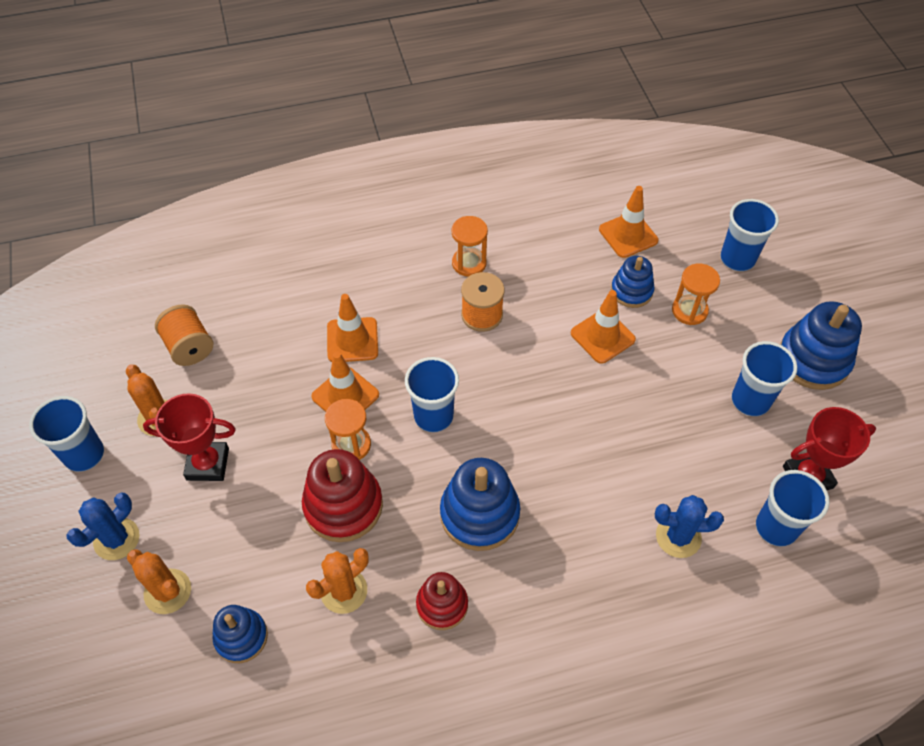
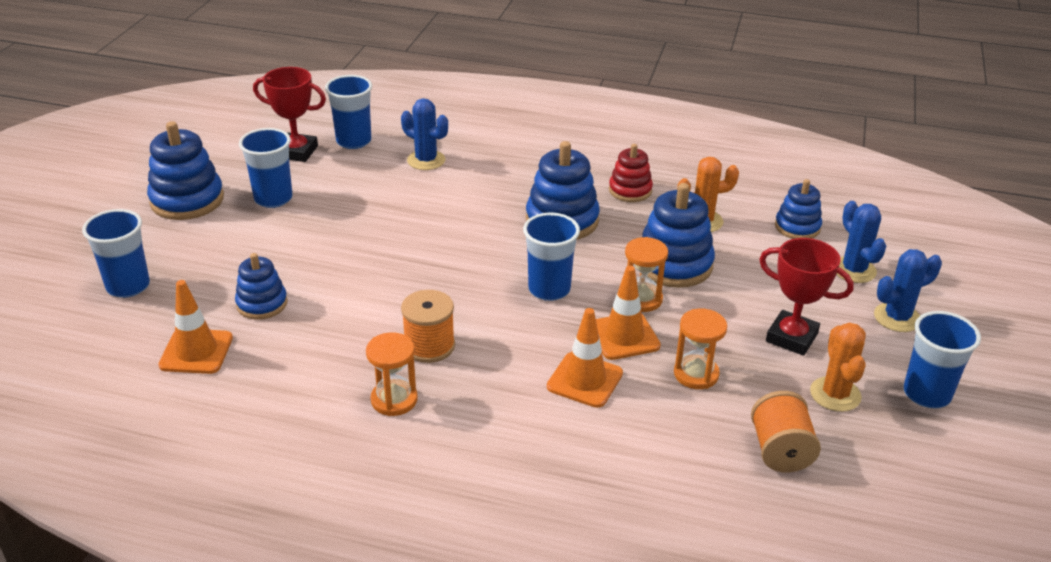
camera: 150 degrees left, 20 degrees down
orange cactus [127,549,191,614] -> blue cactus [836,201,886,283]
red stacking toy [302,449,383,542] -> blue stacking toy [642,183,715,288]
orange traffic cone [571,290,636,364] -> none
orange hourglass [672,264,720,325] -> orange hourglass moved to [674,309,727,389]

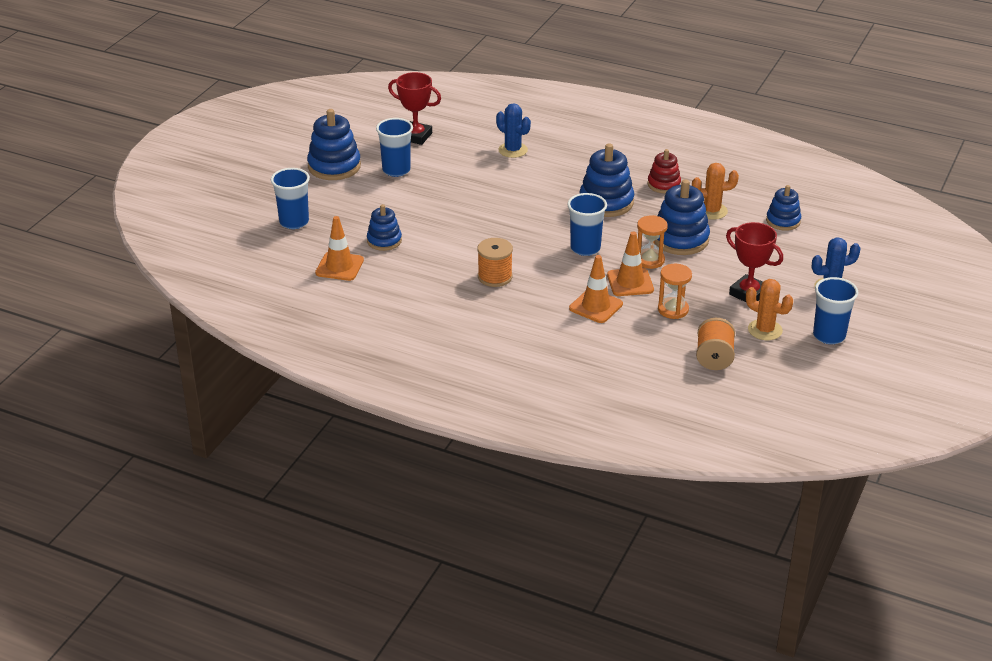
camera: 10 degrees right, 0 degrees up
blue cup [325,75,372,149] -> none
orange hourglass [366,332,418,416] -> none
orange cactus [810,323,866,412] -> orange cactus turned 60 degrees counterclockwise [746,279,793,340]
blue cactus [836,201,886,283] -> none

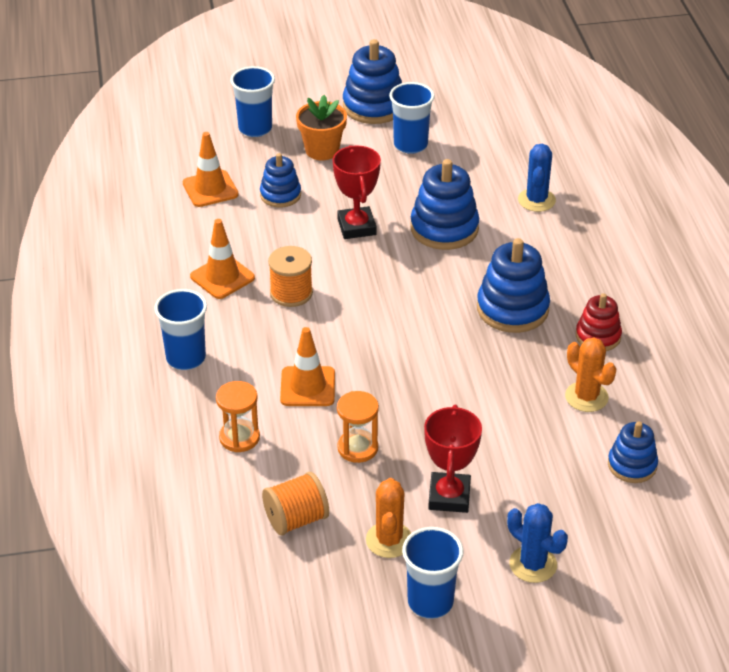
camera: 55 degrees right, 5 degrees up
red trophy [388,72,441,145] -> red trophy moved to [333,145,381,239]
blue cup [567,193,607,256] -> blue cup moved to [154,289,207,370]
orange traffic cone [607,232,654,296] -> orange traffic cone moved to [190,219,255,299]
orange hourglass [637,215,668,269] -> orange hourglass moved to [216,381,260,452]
blue stacking toy [655,179,710,255] -> blue stacking toy moved to [410,159,479,250]
none -> orange flower pot [296,95,347,160]

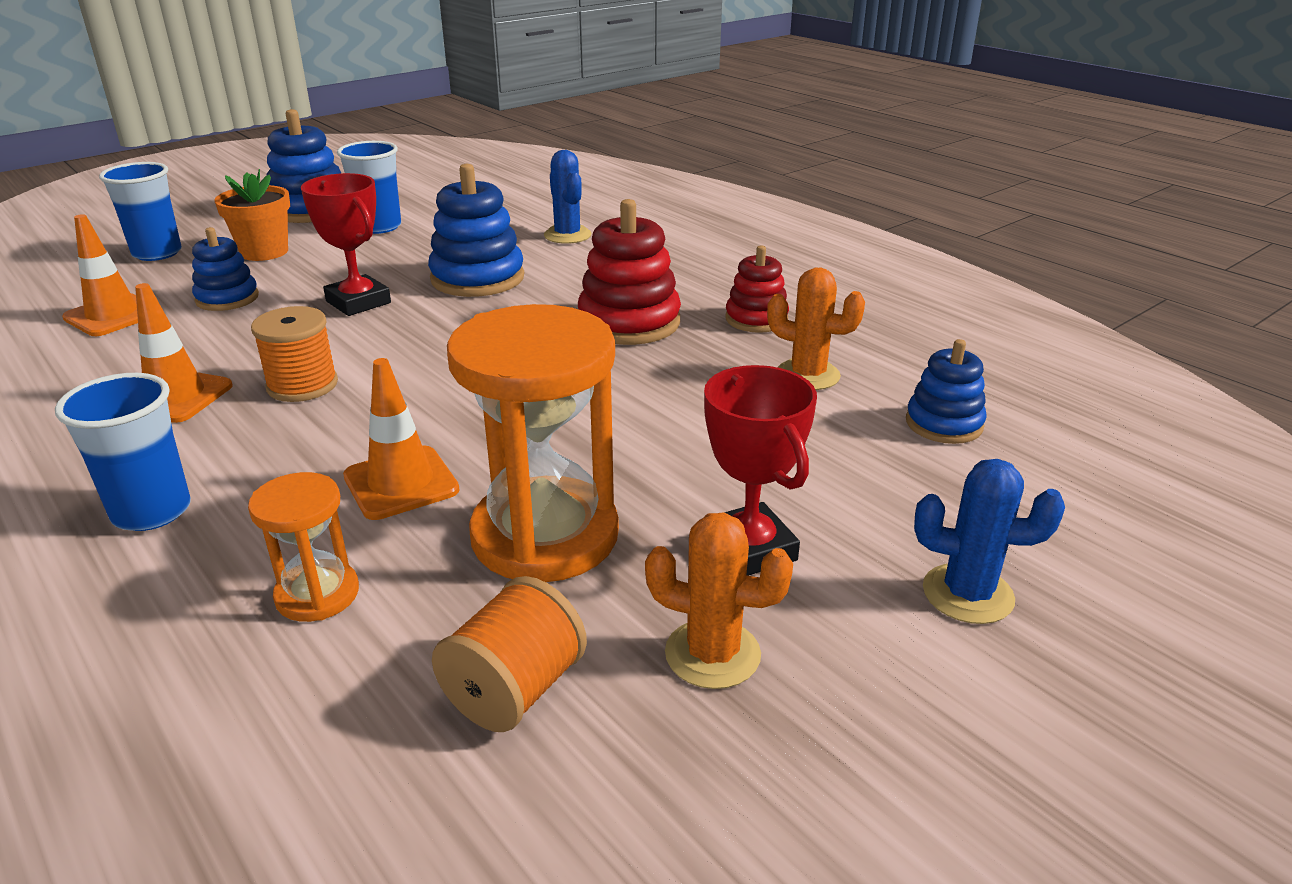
camera: 30 degrees left, 10 degrees down
orange hourglass [337,391,379,463] -> orange hourglass [447,304,619,582], size x1.96
orange cactus [366,478,411,558] -> orange cactus turned 45 degrees counterclockwise [645,512,793,689]
blue cup [402,527,463,619] -> none
blue stacking toy [477,238,550,333] -> red stacking toy [578,199,681,345]

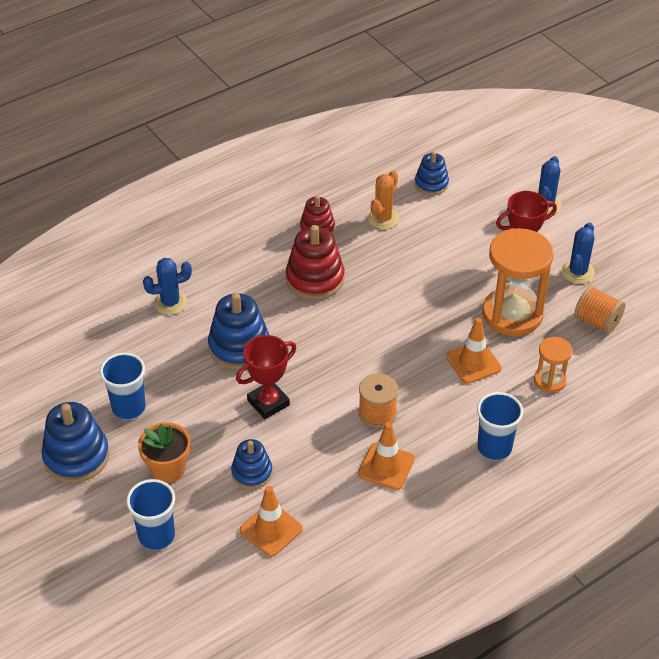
camera: 85 degrees left, 15 degrees up
orange cactus [645,512,793,689] -> blue cactus [562,222,595,284]

